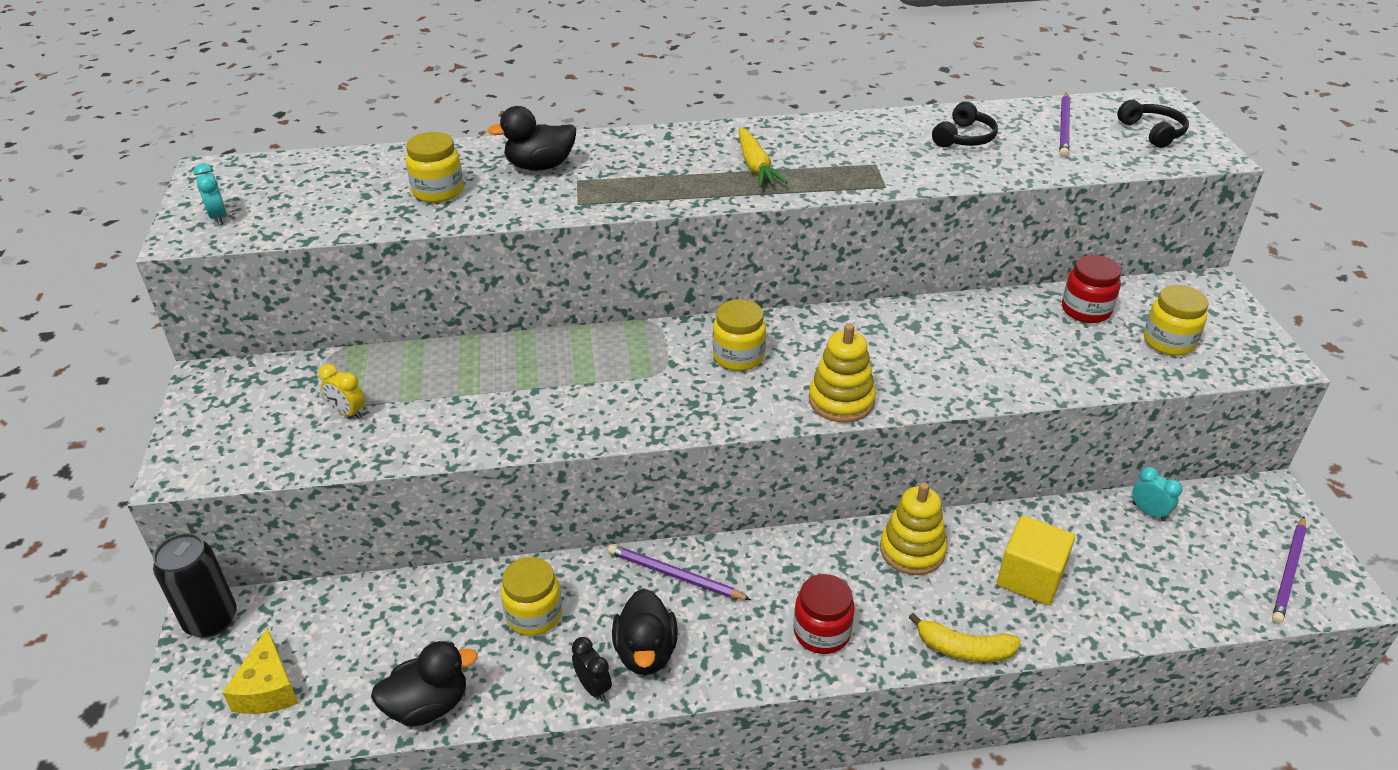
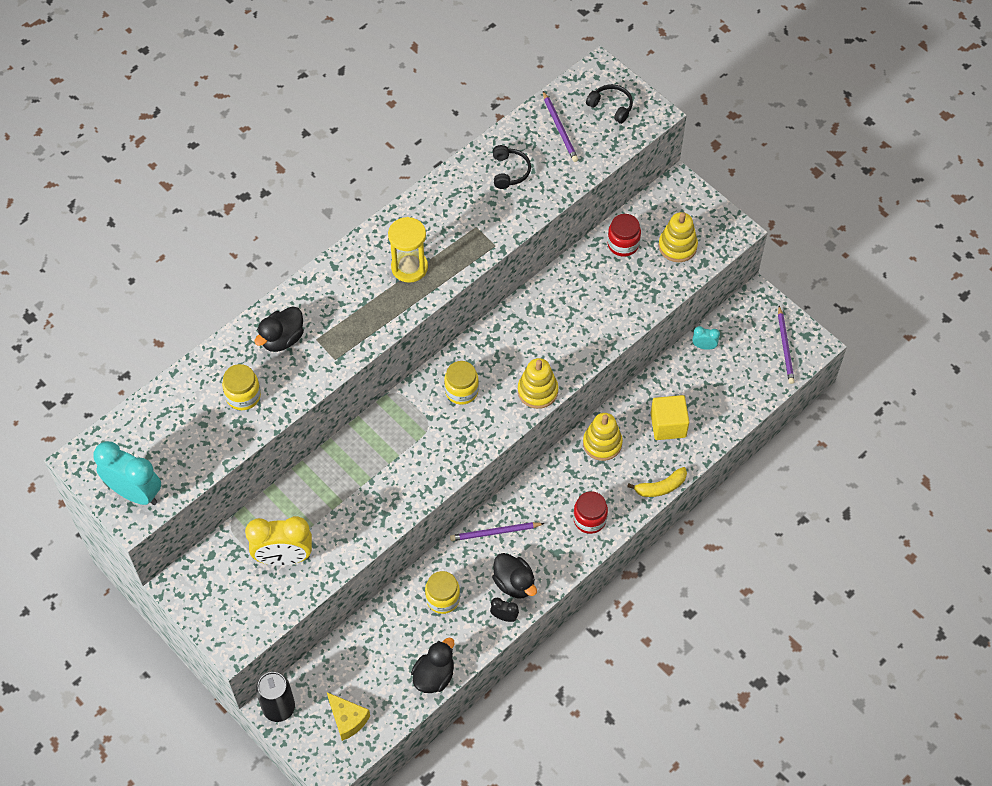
camera: 35 degrees left, 20 degrees up
turquoise clock [193,163,227,225] -> turquoise clock [93,441,161,505], size x2.14
yellow clock [319,364,365,419] -> yellow clock [245,516,312,566], size x2.14
yellow carrot [739,127,788,187] -> yellow hourglass [388,217,428,283]
yellow jar [1144,285,1209,356] -> yellow stacking toy [658,212,698,262]

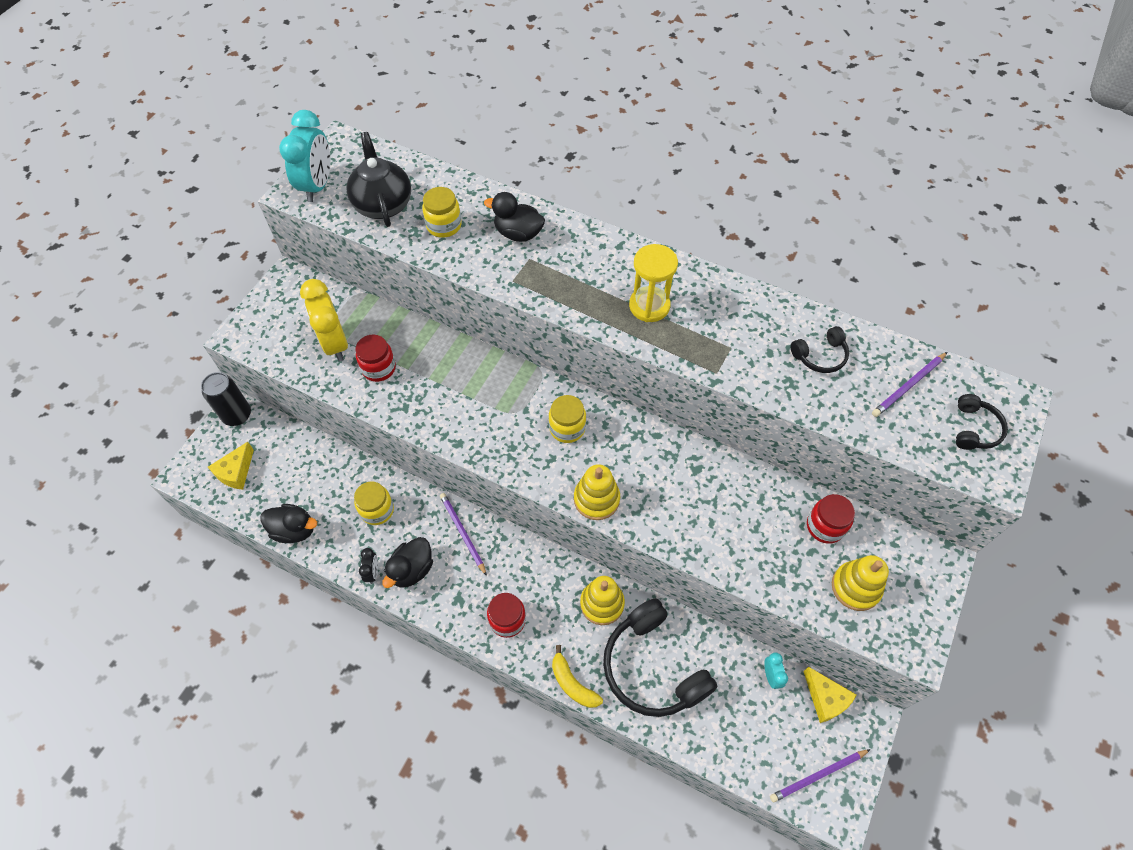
camera: 70 degrees right, 0 degrees up
yellow cube [651,395,689,440] -> black headphones [603,598,717,717]
none -> black teapot [346,132,411,227]
none -> red jar [355,335,396,382]
none -> yellow cheese [803,667,856,723]

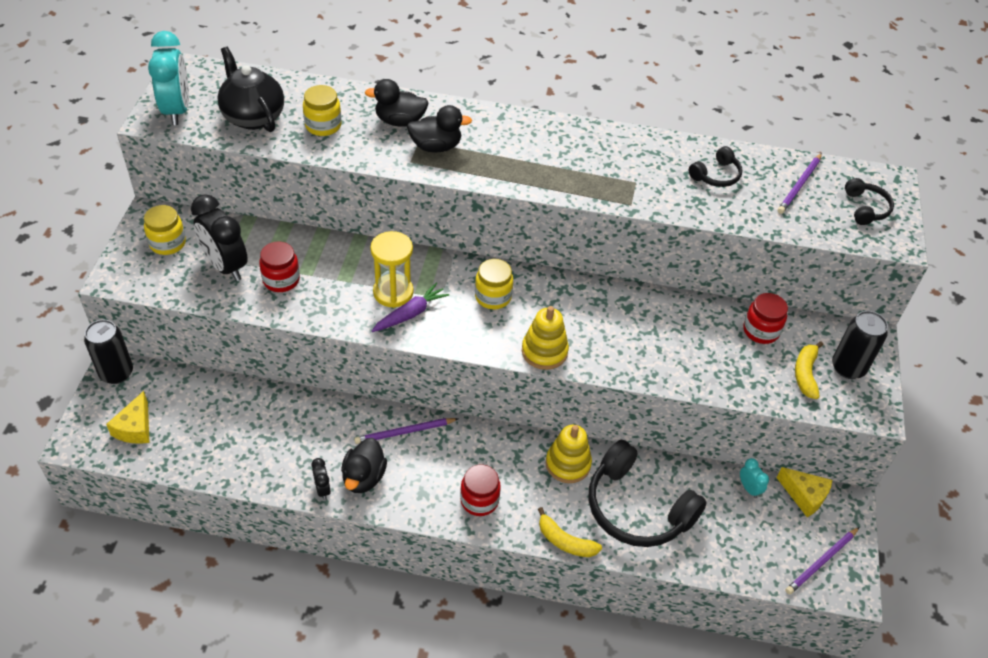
camera: 20 degrees left, 10 degrees down
black duck [260,504,317,543] -> black duck moved to [407,105,472,153]
yellow clock [300,279,348,362] -> black clock [191,194,248,281]
yellow jar [354,482,394,525] -> yellow jar moved to [144,205,186,255]
purple pencil [440,493,487,576] -> purple pencil turned 60 degrees counterclockwise [354,418,458,444]
yellow hourglass [629,244,678,322] -> yellow hourglass moved to [370,231,414,308]
yellow stacking toy [832,555,889,611] -> yellow banana [795,341,824,399]
none -> purple carrot [372,283,449,332]
none -> black can [832,311,888,379]

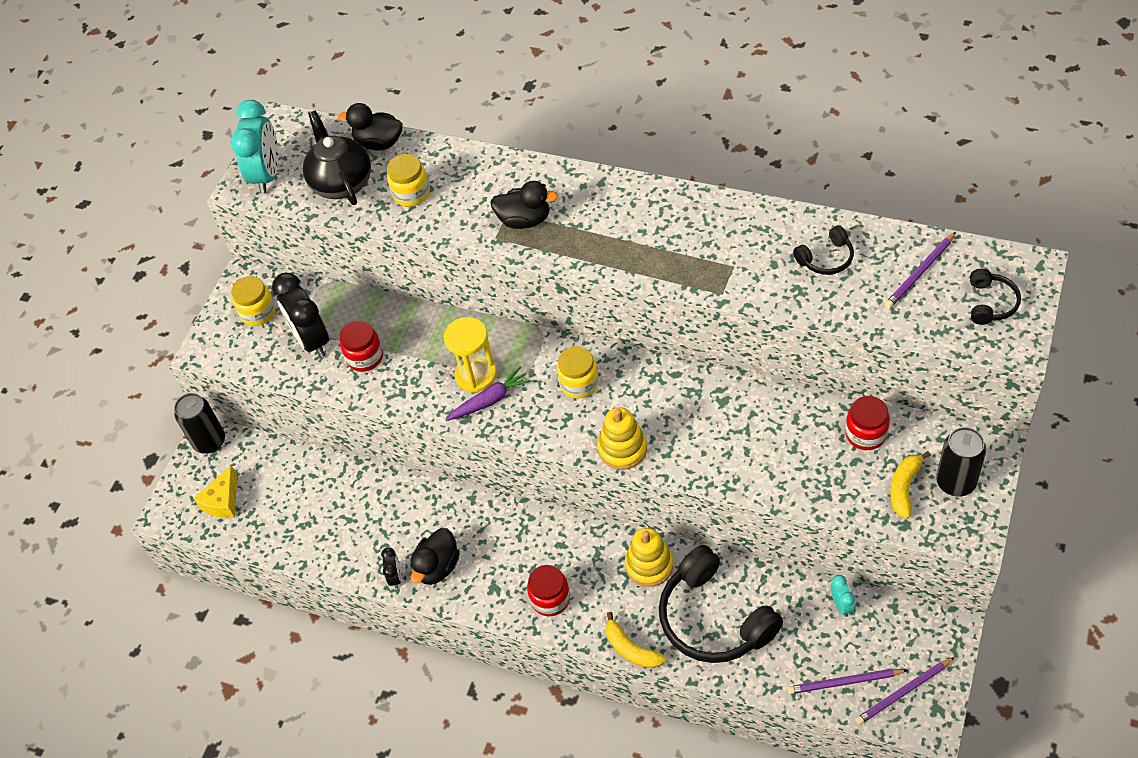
camera: 20 degrees right, 5 degrees up
purple pencil [354,418,458,444] -> purple pencil moved to [787,669,908,694]
black duck [365,79,429,127] -> black duck moved to [338,103,403,151]
yellow cheese [776,467,832,517] -> none

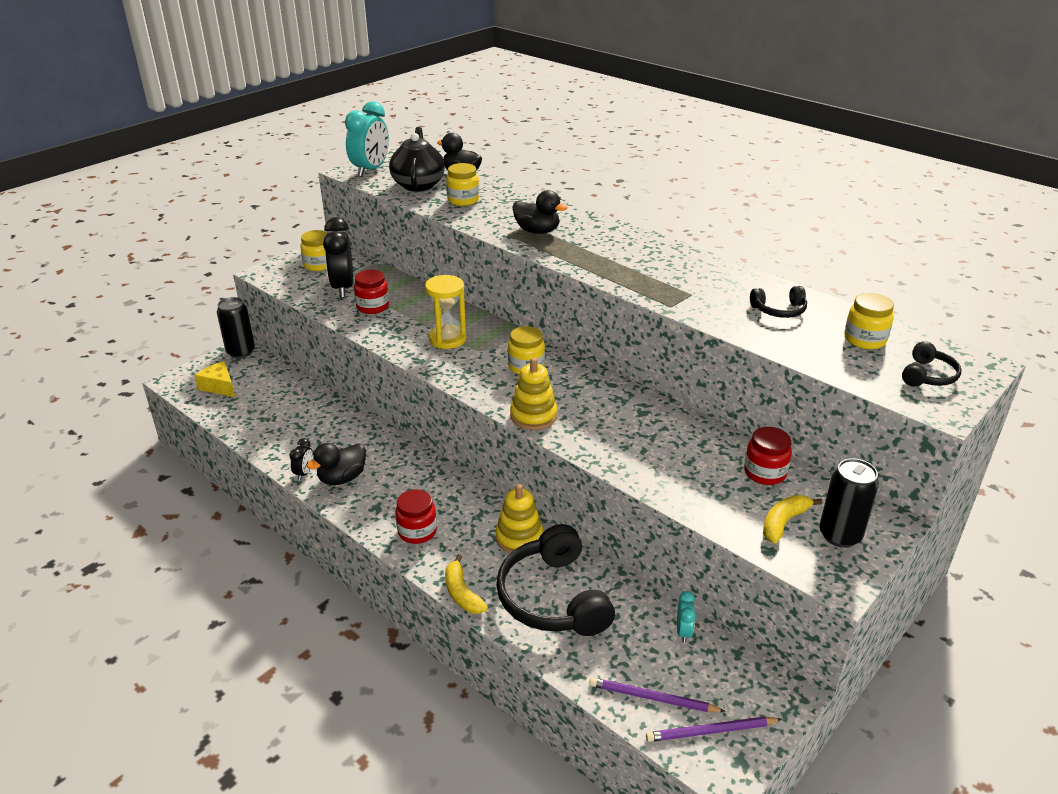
camera: 15 degrees right, 20 degrees down
yellow cheese [193,465,237,518] -> yellow cheese turned 90 degrees clockwise [195,361,235,397]
purple carrot [446,367,532,421] -> none
purple pencil [885,232,956,309] -> yellow jar [845,293,894,349]

